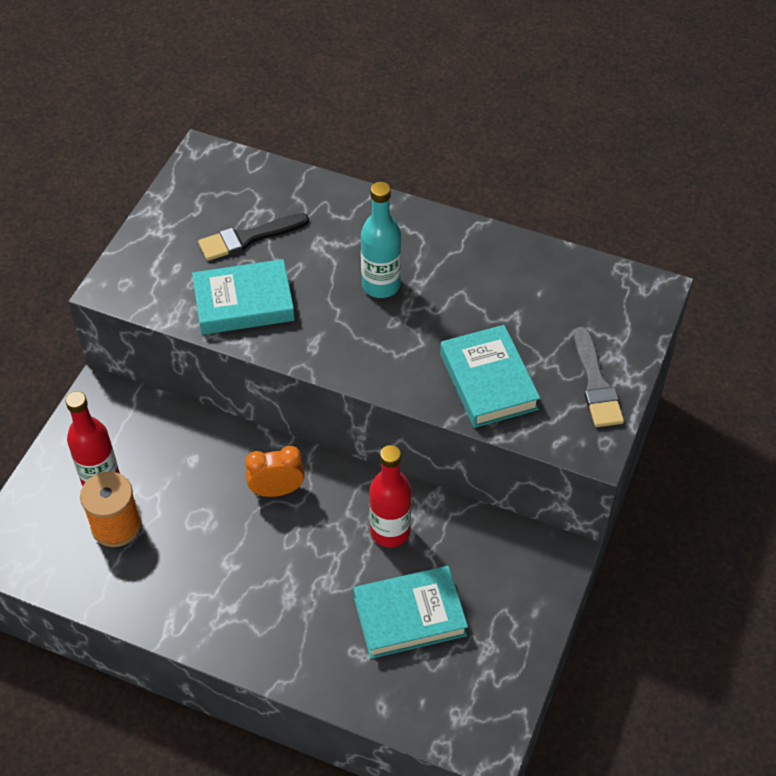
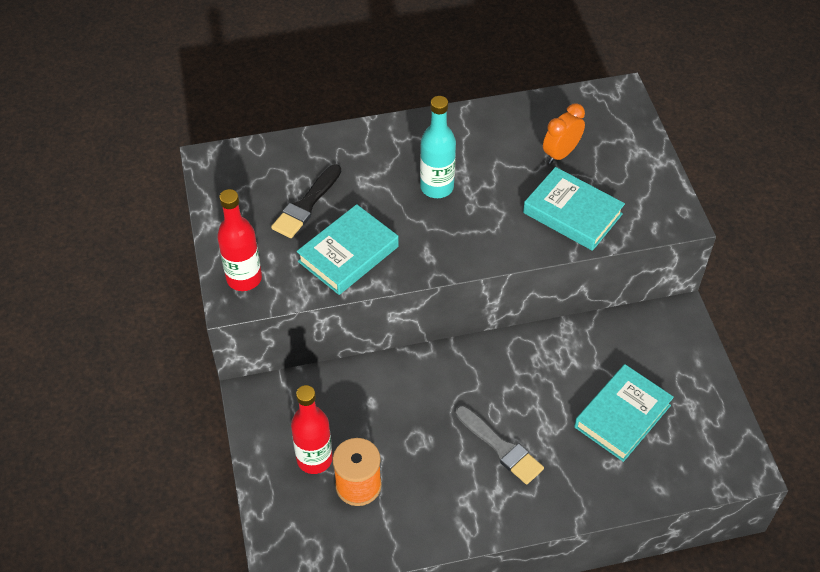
camera: 35 degrees left, 0 degrees up
orange clock [245,446,305,497] -> orange clock moved to [543,103,585,164]
red bottle [369,445,411,547] -> red bottle moved to [217,189,262,291]
grey brush [574,327,624,427] -> grey brush moved to [456,406,544,485]

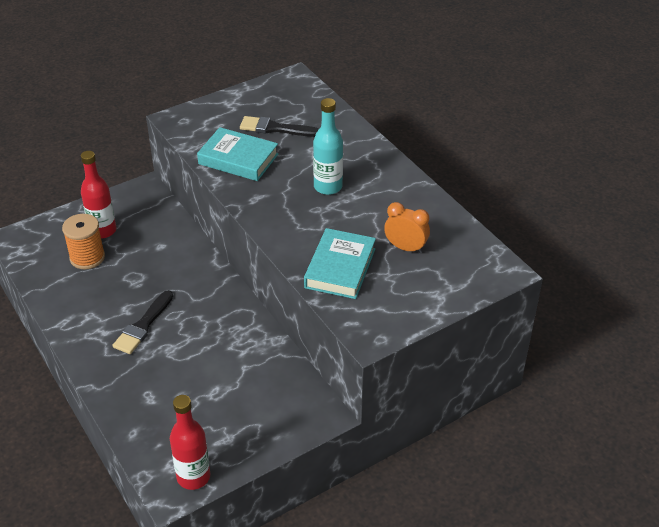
camera: 70 degrees right, 10 degrees down
red bottle [217,189,262,291] -> red bottle moved to [170,395,210,490]
grey brush [456,406,544,485] -> black brush [112,290,173,354]
turquoise book [574,364,674,462] -> none

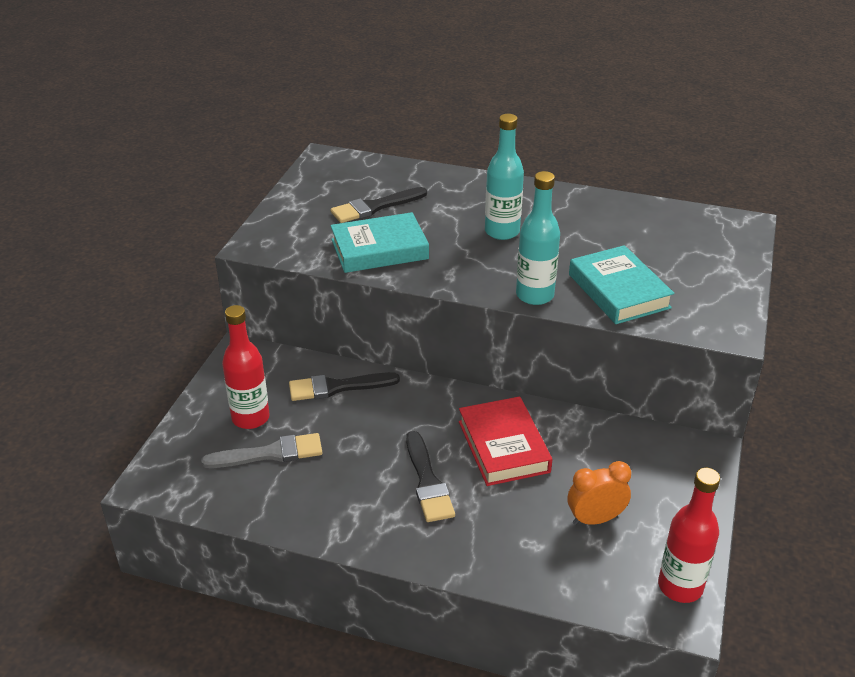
camera: 40 degrees left, 5 degrees down
orange spool [62,214,105,269] -> grey brush [201,433,322,468]
orange clock [384,202,430,253] -> orange clock moved to [568,461,631,525]
none -> black brush [289,372,400,401]
none -> red book [459,396,553,486]
none -> turquoise bottle [516,171,560,305]

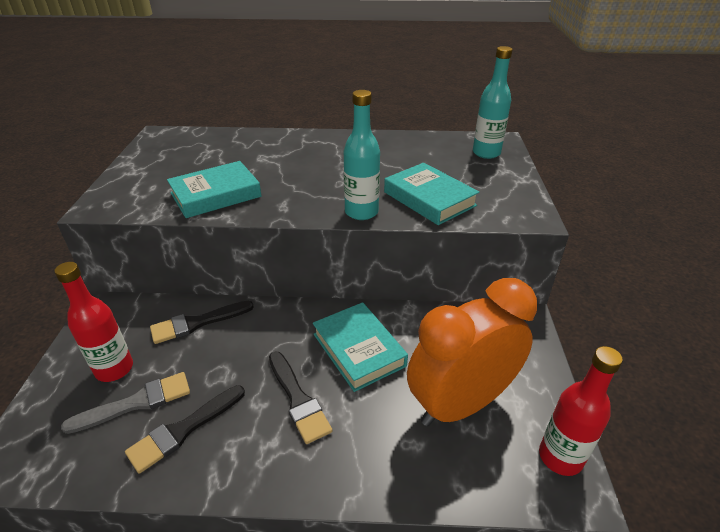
camera: 15 degrees left, 0 degrees up
black brush [331,187,427,223] -> black brush moved to [125,385,245,474]
red book [459,396,553,486] -> turquoise book [313,302,408,392]
turquoise bottle [485,114,524,240] -> turquoise bottle moved to [473,46,513,159]
orange clock [568,461,631,525] -> orange clock [407,278,537,426], size x2.11

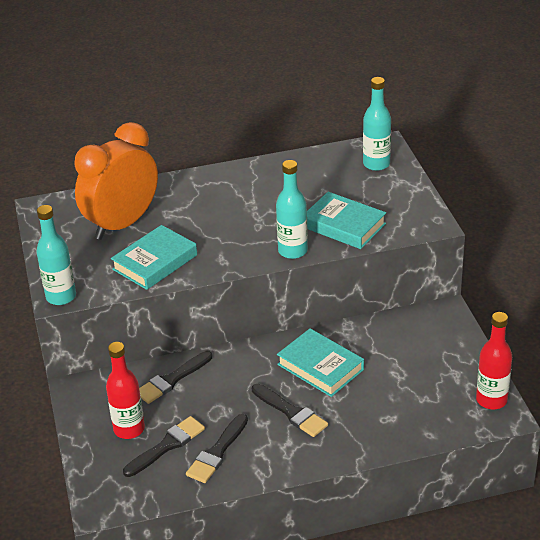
camera: 15 degrees left, 0 degrees up
grey brush [61,372,190,434] -> black brush [123,416,205,477]
orange clock [407,278,537,426] -> orange clock moved to [74,122,158,240]
none -> turquoise bottle [37,205,76,305]

